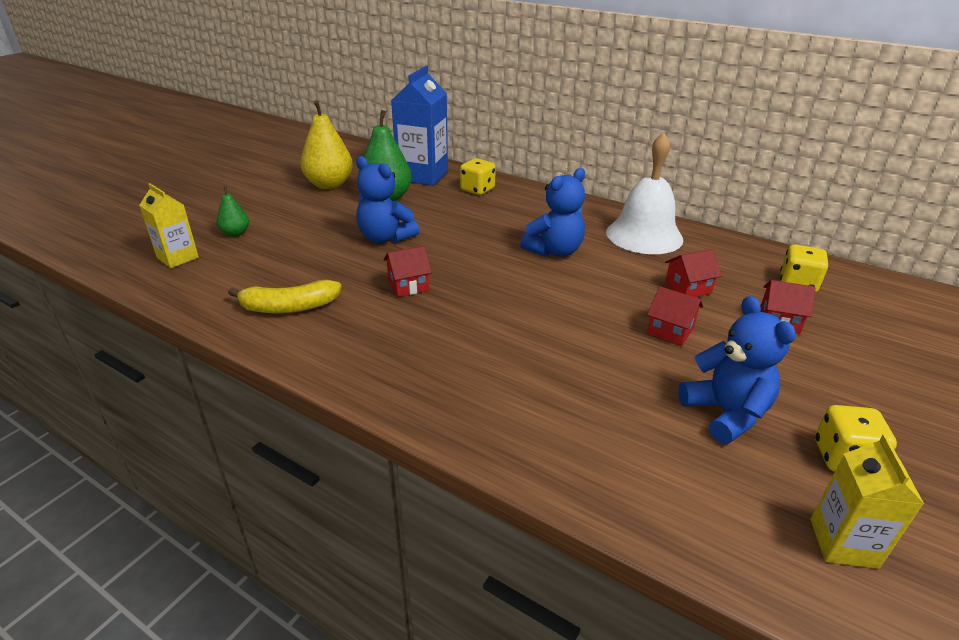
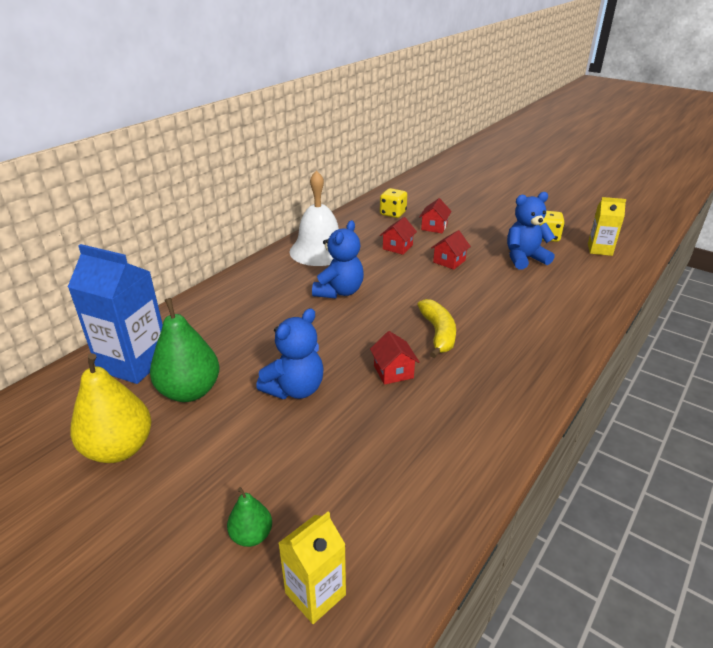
camera: 85 degrees left, 0 degrees up
yellow banana [228,280,341,313] -> yellow banana moved to [417,299,456,358]
yellow dice [460,158,496,195] -> none
blue teddy bear [520,168,585,257] -> blue teddy bear turned 60 degrees clockwise [312,220,364,299]
red house [665,249,722,297] -> red house turned 45 degrees clockwise [380,217,417,255]

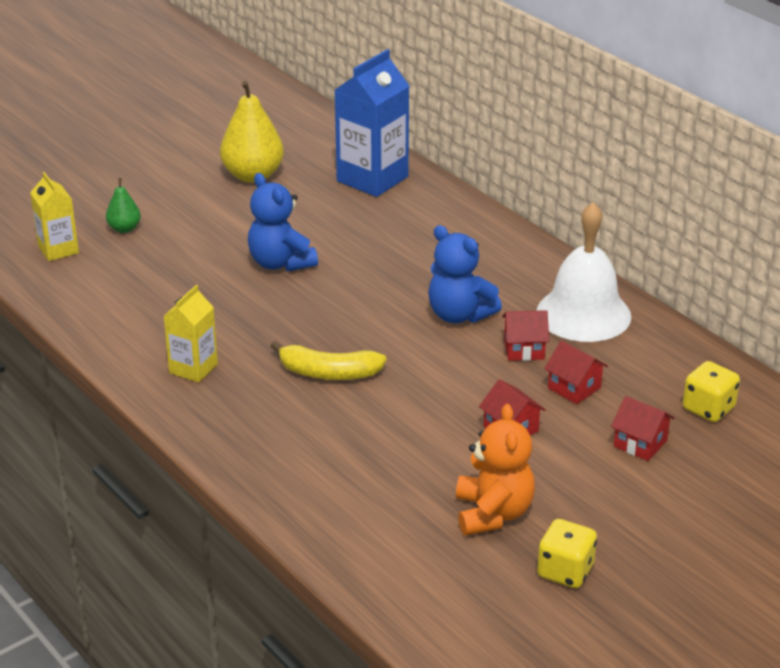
camera: 105 degrees right, 0 degrees up
green pear [150,298,220,402] -> none
red house [370,331,419,385] -> red house moved to [502,310,549,361]
blue teddy bear [507,192,556,269] -> orange teddy bear [456,404,535,536]
yellow carton [588,197,627,256] -> yellow carton moved to [164,285,218,383]

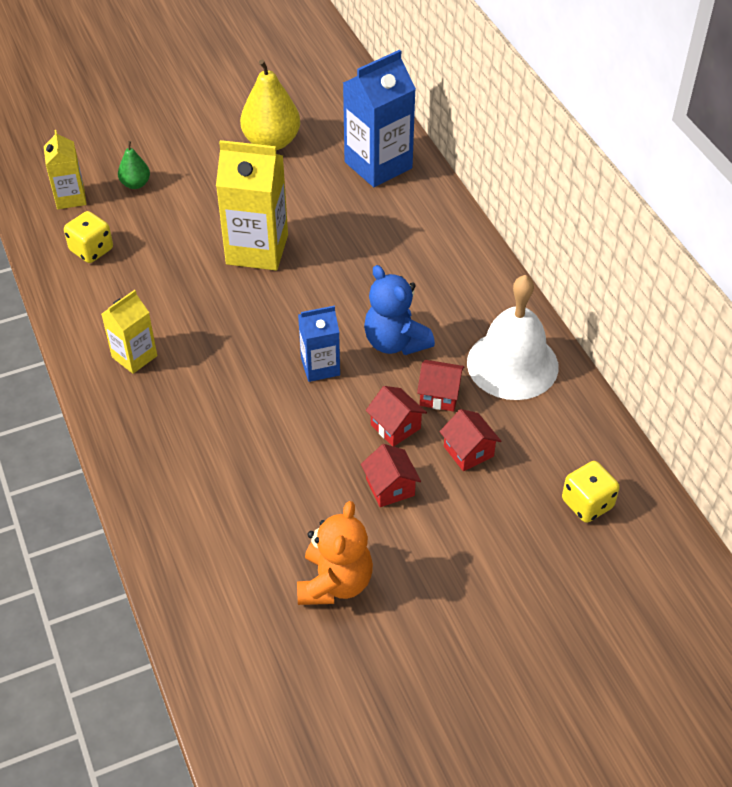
camera: 15 degrees right, 15 degrees up
blue teddy bear [248,173,318,272] -> yellow carton [216,140,288,271]
yellow banana [271,341,387,380] -> none
yellow dice [537,519,597,588] -> yellow dice moved to [64,211,113,263]
red house [611,396,675,461] -> red house moved to [366,386,427,447]
none -> blue carton [298,306,340,382]

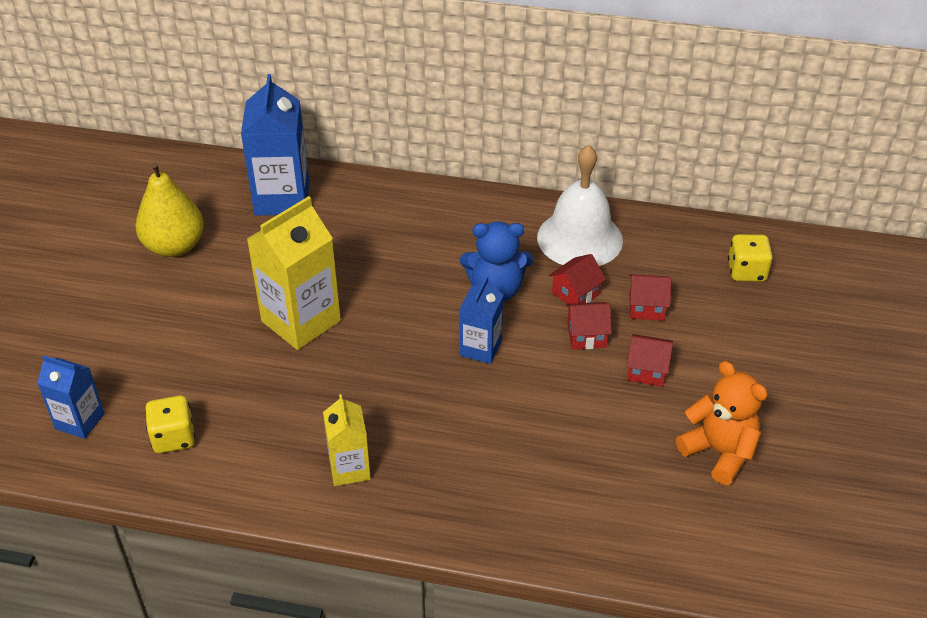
camera: 55 degrees left, 5 degrees down
yellow carton [44,130,86,209] -> blue carton [37,355,105,439]
green pear [118,141,150,189] -> none

